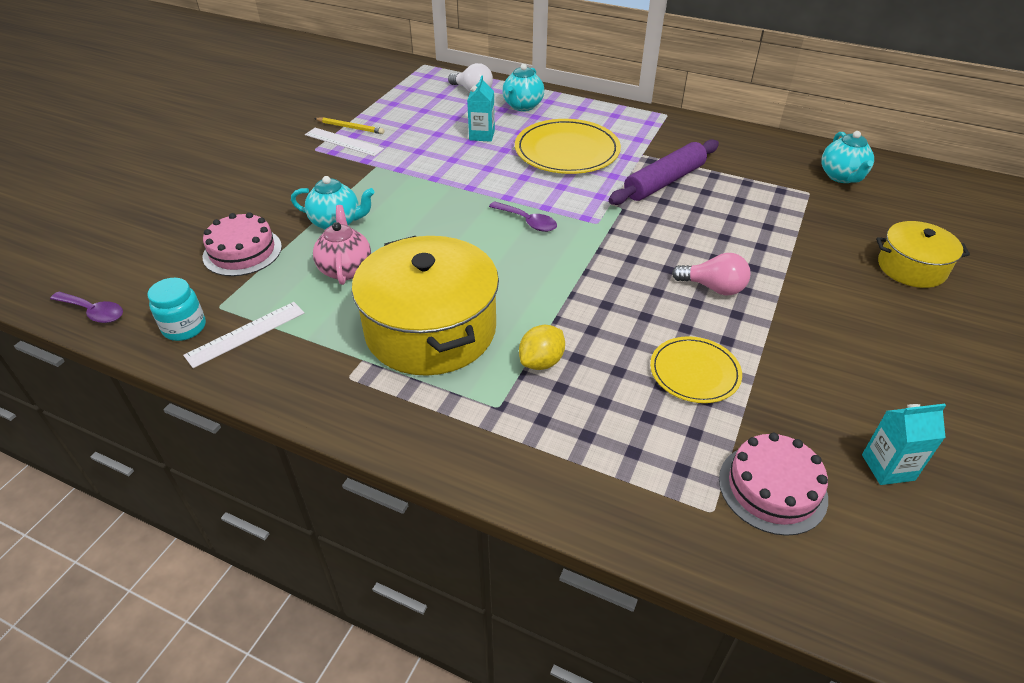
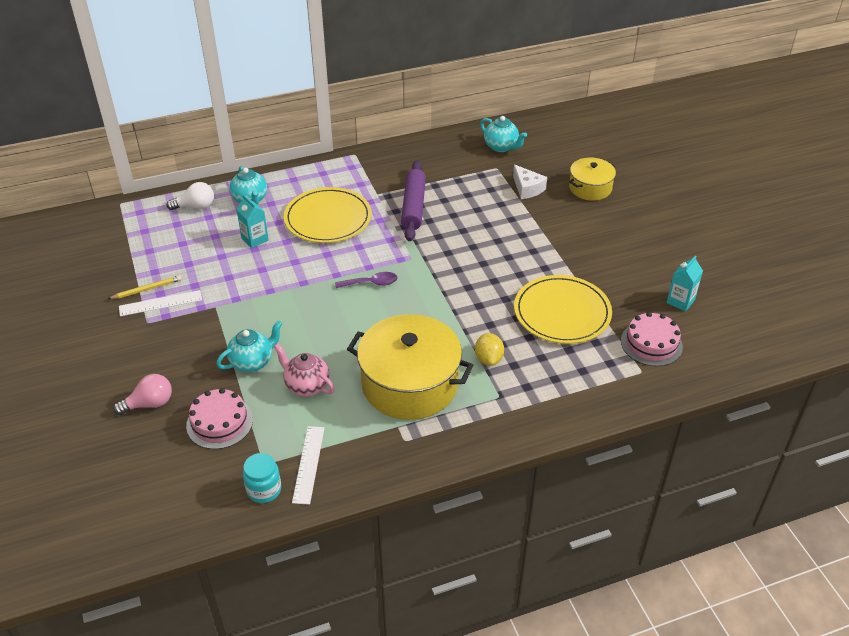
camera: 45 degrees left, 0 degrees up
purple spoon [50,292,123,323] -> none
yellow plate [650,336,742,403] -> yellow plate [514,275,612,344], size x1.67
pink light bulb [672,253,750,295] -> pink light bulb moved to [113,374,172,415]
none -> white cheese [513,164,547,199]

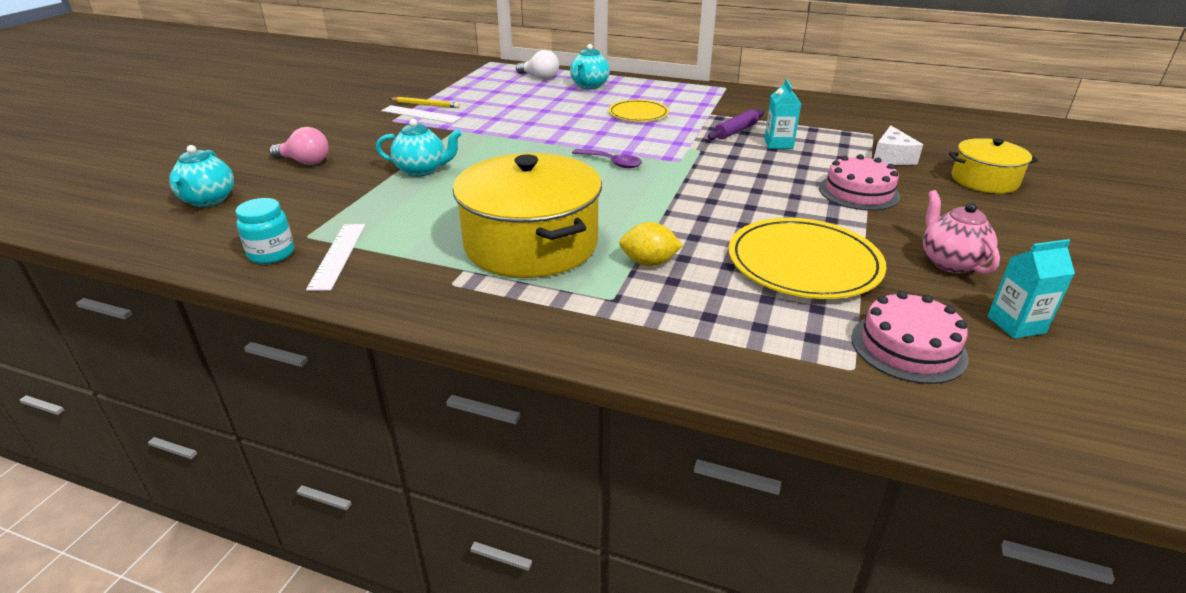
camera: 40 degrees right, 10 degrees down
pink cake [186,388,253,449] -> pink cake moved to [819,154,900,211]
turquoise carton [236,195,269,248] -> turquoise carton moved to [764,79,801,149]
pink teapot [274,343,335,397] -> pink teapot moved to [923,190,1000,274]
yellow plate [284,187,372,243] -> yellow plate [609,100,669,122], size x0.60
white ruler [292,426,324,505] -> white ruler turned 45 degrees counterclockwise [306,224,366,291]
purple rolling pin [401,160,426,241] -> purple rolling pin [708,109,764,140], size x0.61
yellow lemon [475,333,504,366] -> yellow lemon turned 60 degrees clockwise [619,222,683,266]
turquoise teapot [480,116,527,152] -> turquoise teapot moved to [169,145,234,207]

